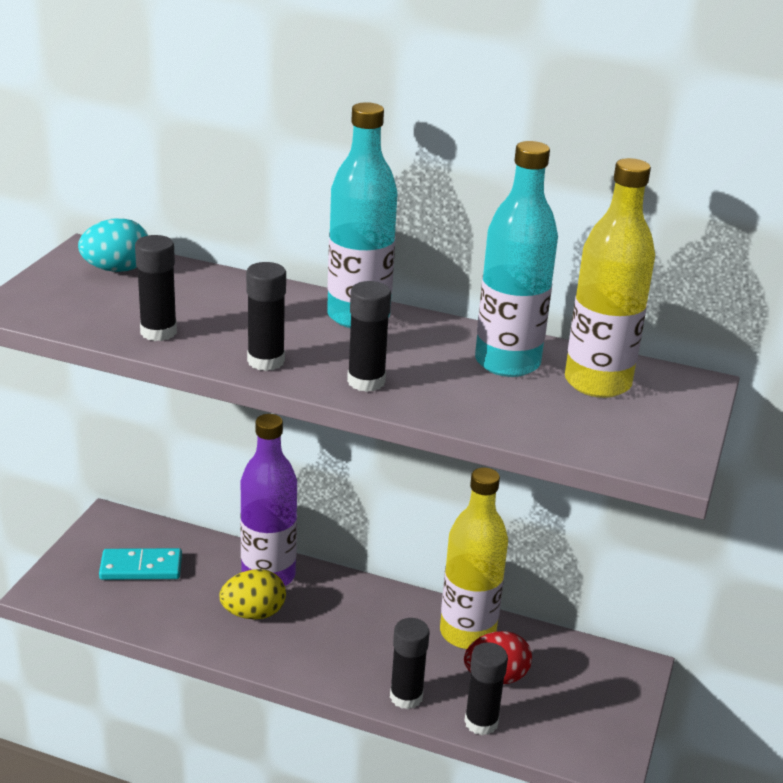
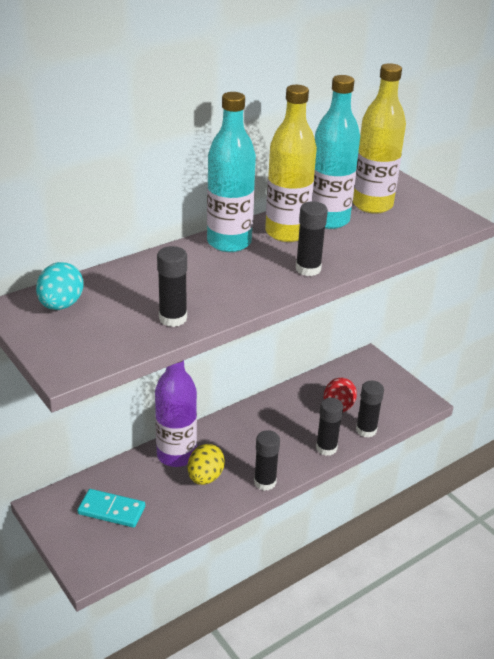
camera: 55 degrees left, 5 degrees up
turquoise domino [99,548,182,580] -> turquoise domino turned 75 degrees clockwise [77,489,145,528]
black glue stick [246,262,286,371] -> black glue stick moved to [254,430,280,491]
yellow bottle [440,467,508,649] -> yellow bottle moved to [265,85,317,242]

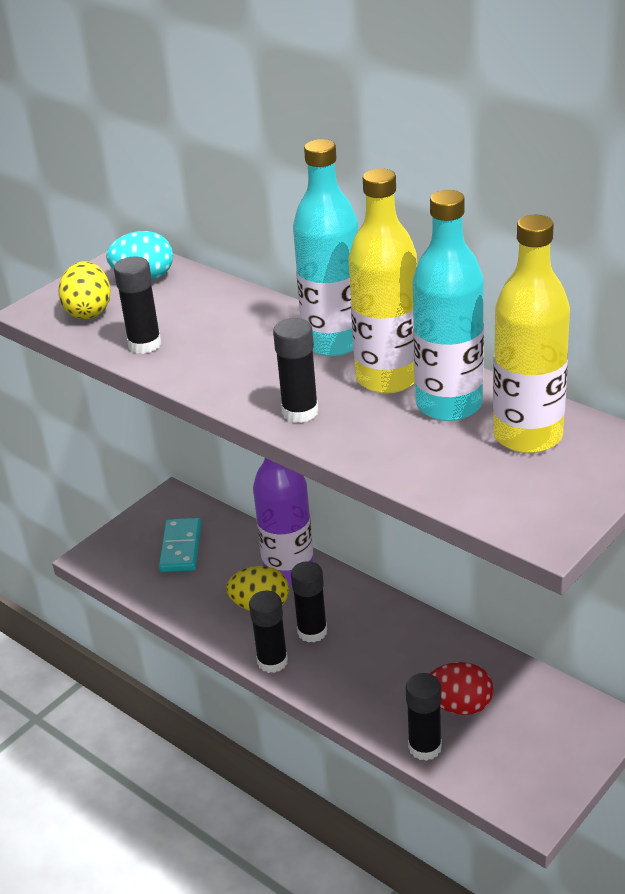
camera: 80 degrees right, 0 degrees up
black glue stick [316,398,343,456] -> black glue stick moved to [291,561,327,643]
none -> yellow egg [58,261,110,319]

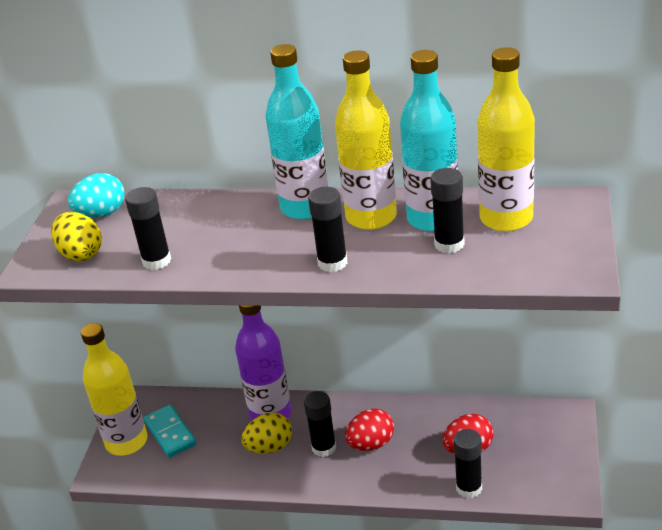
camera: 30 degrees left, 0 degrees up
black glue stick [249,590,288,673] -> black glue stick moved to [430,168,465,253]
none -> yellow bottle [81,323,147,456]
none -> red egg [345,408,394,451]

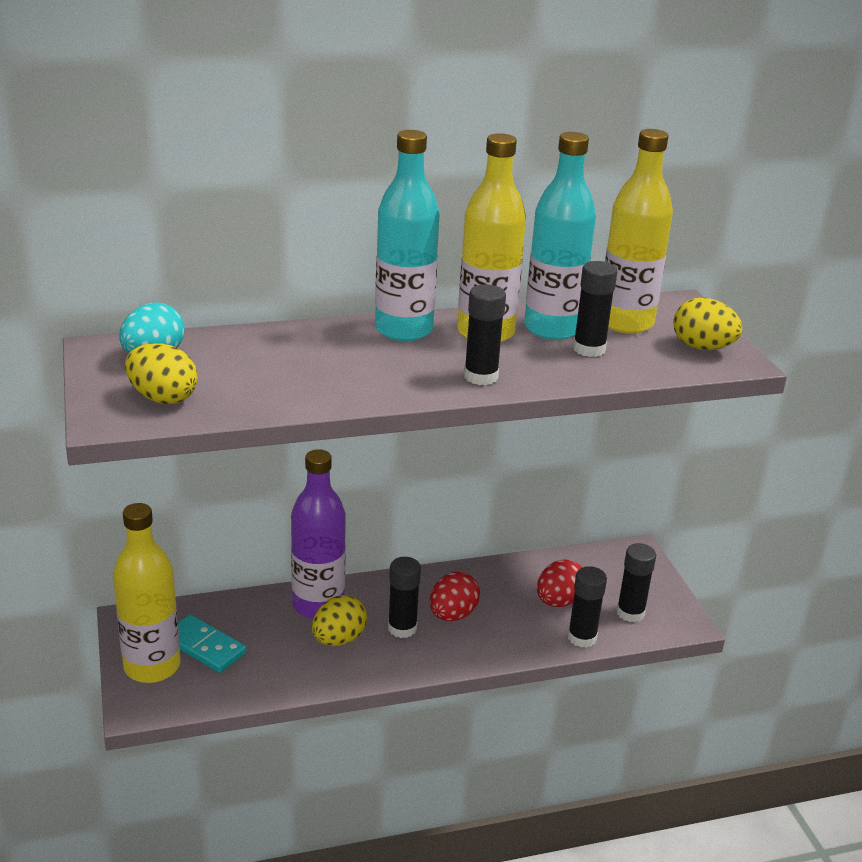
camera: 30 degrees left, 5 degrees down
black glue stick [125,187,171,270] -> black glue stick moved to [616,543,656,622]
none -> yellow egg [673,298,743,350]

